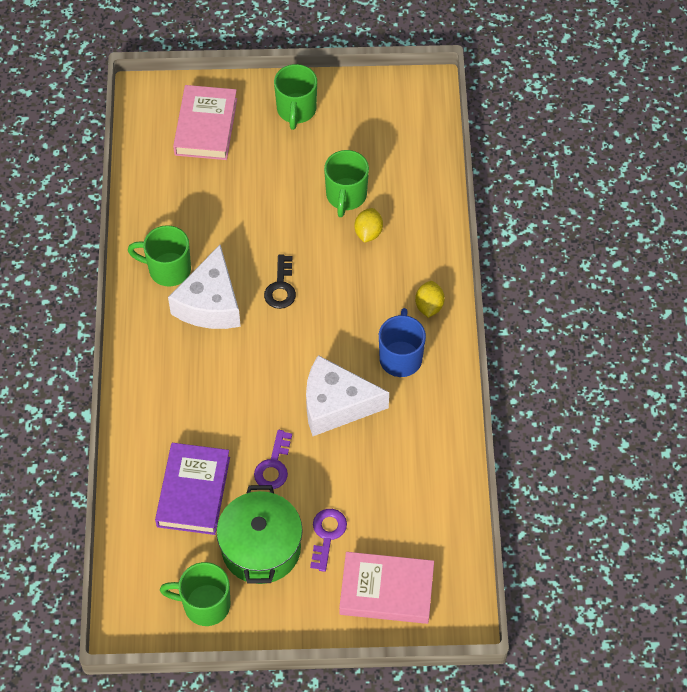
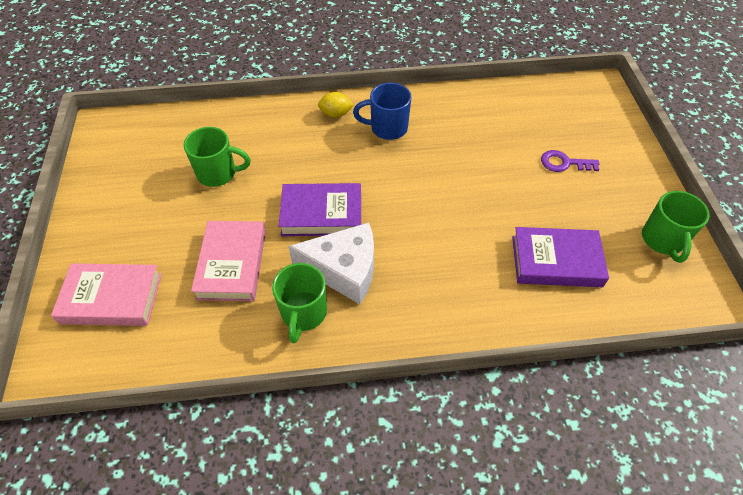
camera: 95 degrees left, 5 degrees down
green pot [216,485,303,584] -> none
purple key [254,430,292,489] -> none
black key [264,254,296,309] -> purple book [279,183,361,236]
green mug [274,64,317,130] -> none
white cheese [306,355,389,436] -> none
pink book [339,552,434,624] -> pink book moved to [191,221,266,301]
yellow lemon [355,208,383,243] -> none

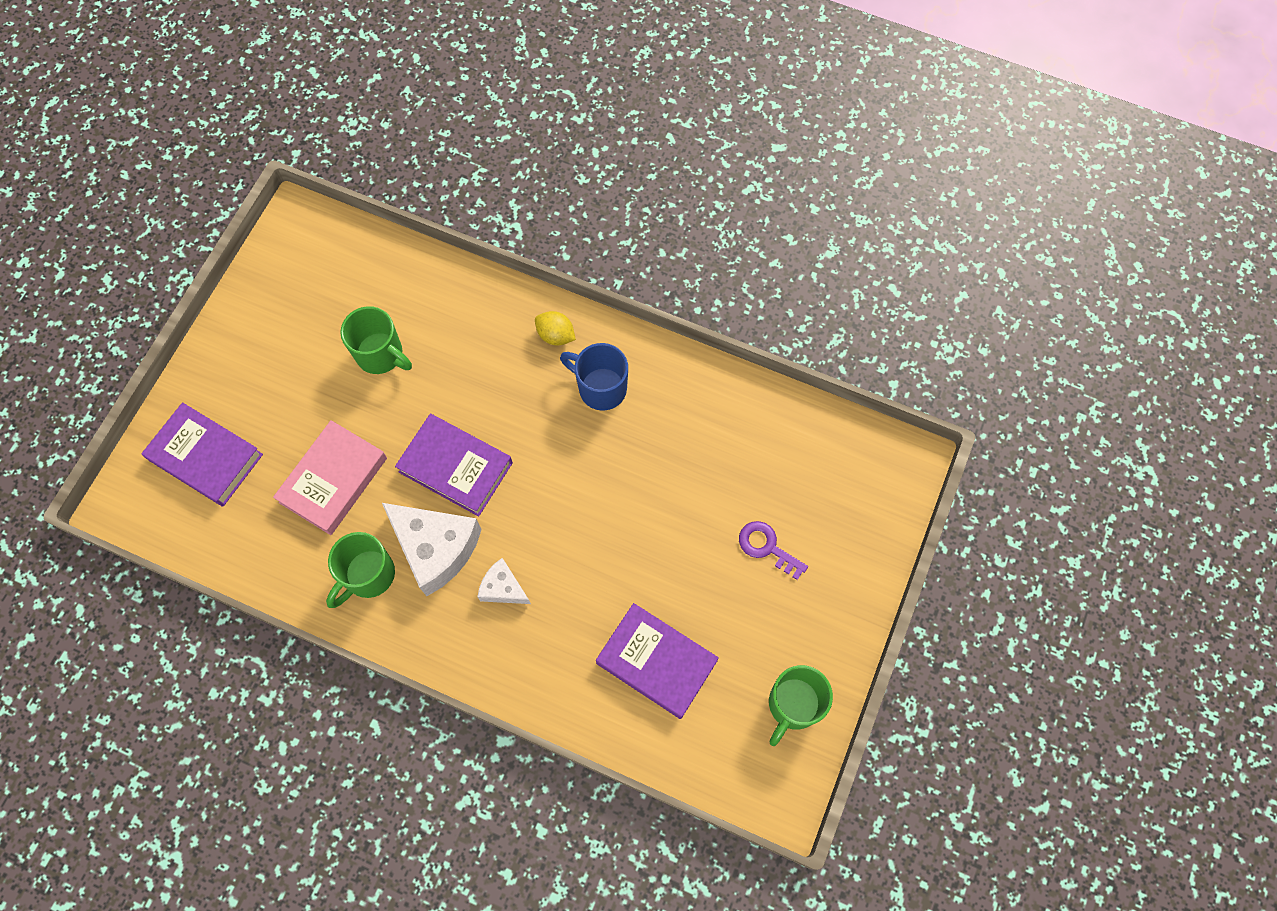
camera: 30 degrees right, 15 degrees up
pink book [51,263,162,326] -> purple book [141,402,263,507]
none -> white cheese [477,558,531,604]

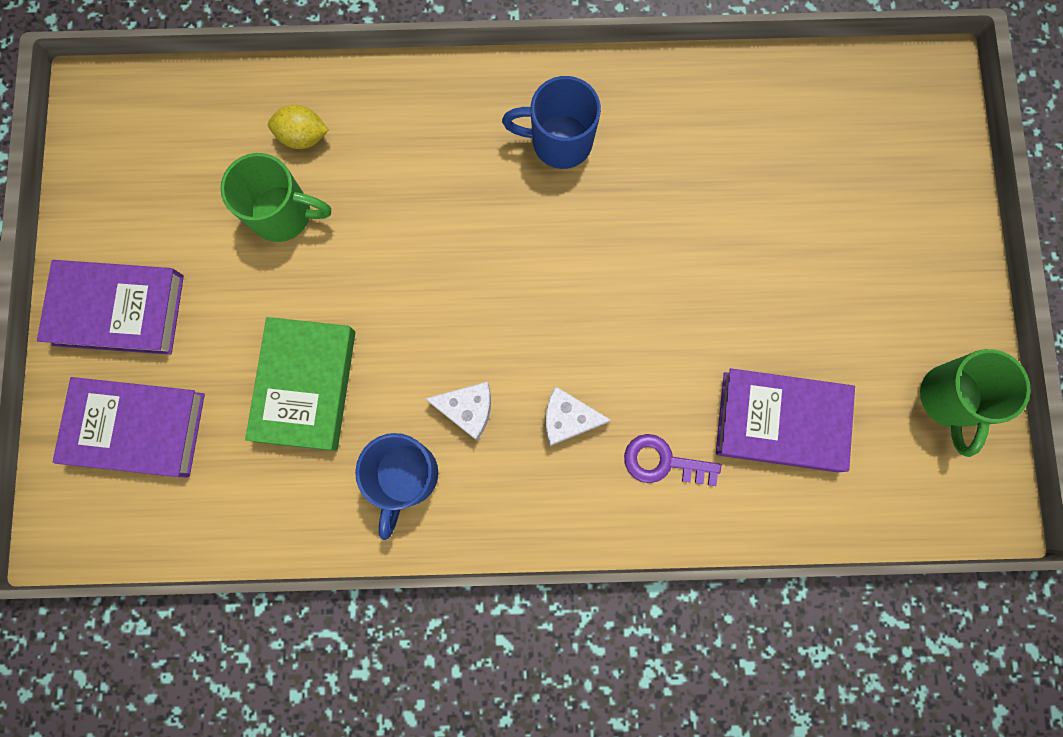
camera: 25 degrees left, 10 degrees up
pink book [273,420,387,535] -> green book [245,317,355,451]
green mug [326,532,395,608] -> blue mug [355,433,438,540]
white cheese [382,503,482,596] -> white cheese [425,382,491,441], size x0.53
purple book [395,414,513,517] -> purple book moved to [37,260,184,355]
yellow lemon [535,311,576,345] -> yellow lemon moved to [268,105,329,149]
purple key [739,521,808,580] -> purple key moved to [624,434,721,486]

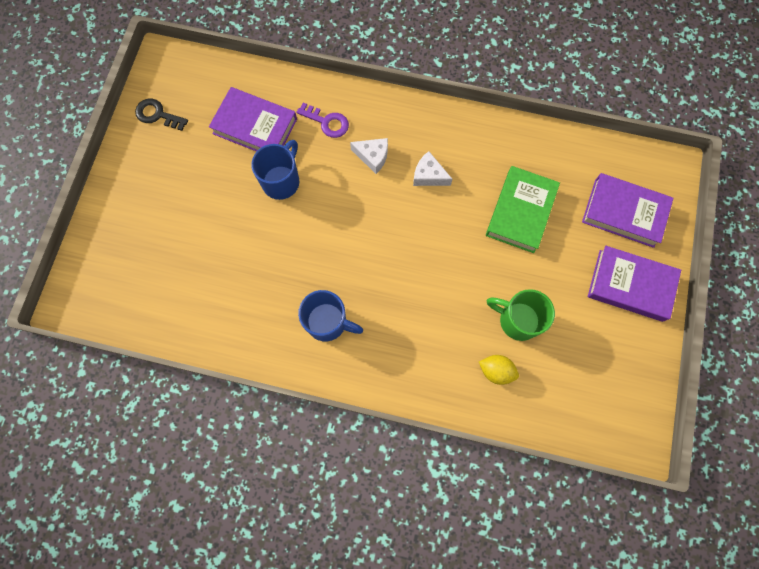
camera: 165 degrees left, 5 degrees down
blue mug [355,433,438,540] -> blue mug moved to [251,140,299,200]
green mug [920,349,1031,457] -> black key [135,98,188,131]

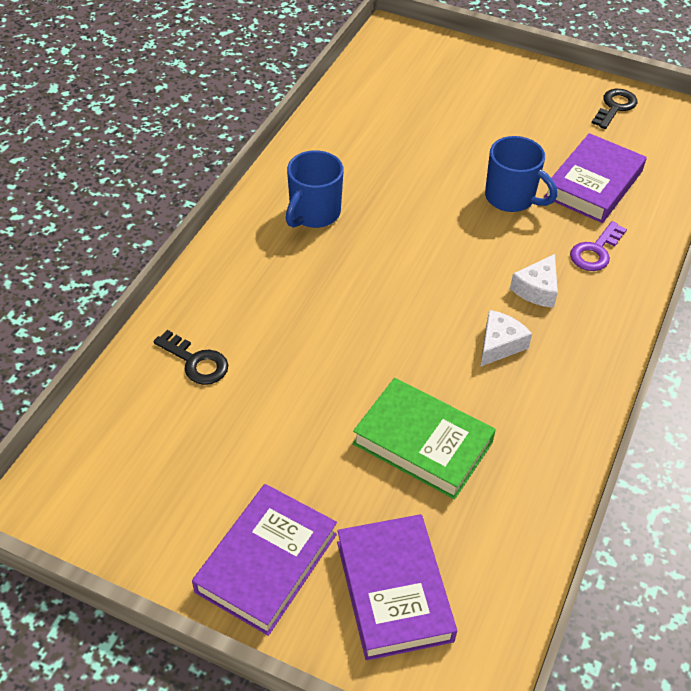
camera: 100 degrees right, 25 degrees down
yellow lemon [479,355,519,385] -> black key [154,330,228,385]
green mug [487,289,555,341] -> none
purple book [582,173,674,248] -> purple book turned 45 degrees counterclockwise [337,514,457,661]

